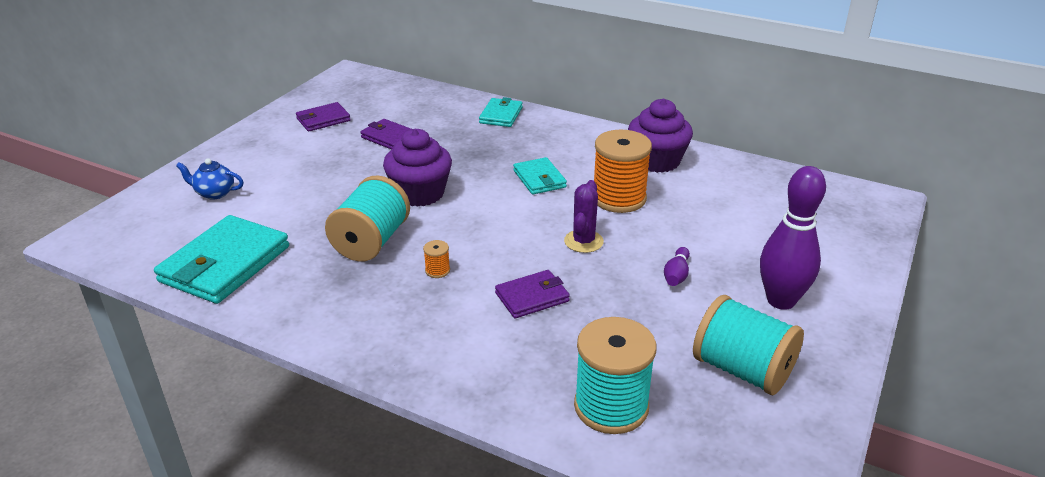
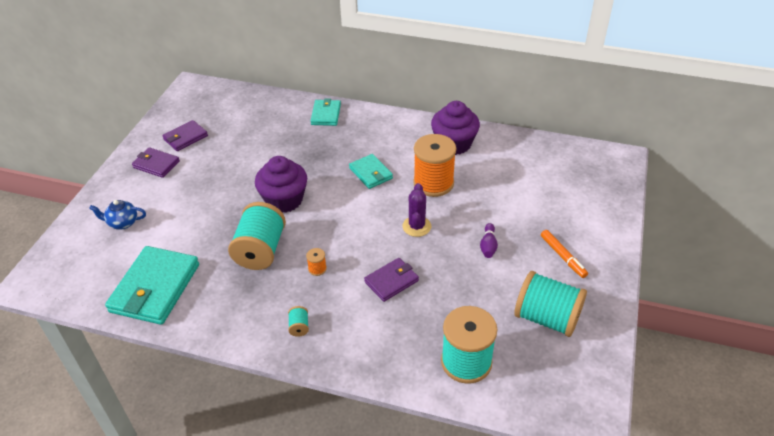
camera: 10 degrees left, 10 degrees up
purple wallet [360,119,411,150] -> purple wallet moved to [132,147,180,178]
purple bowling pin [760,166,826,310] -> orange marker [541,230,588,278]
none -> turquoise spool [288,306,309,337]

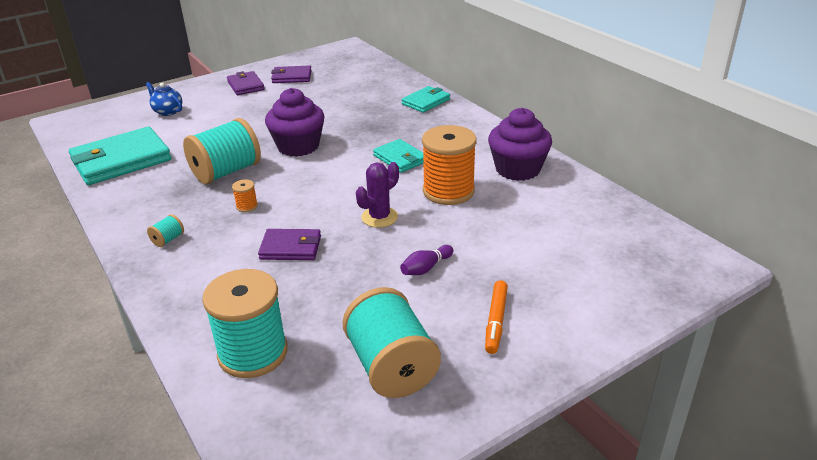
camera: 40 degrees right, 10 degrees down
turquoise wallet [349,154,393,189] -> turquoise wallet turned 45 degrees counterclockwise [373,139,424,173]

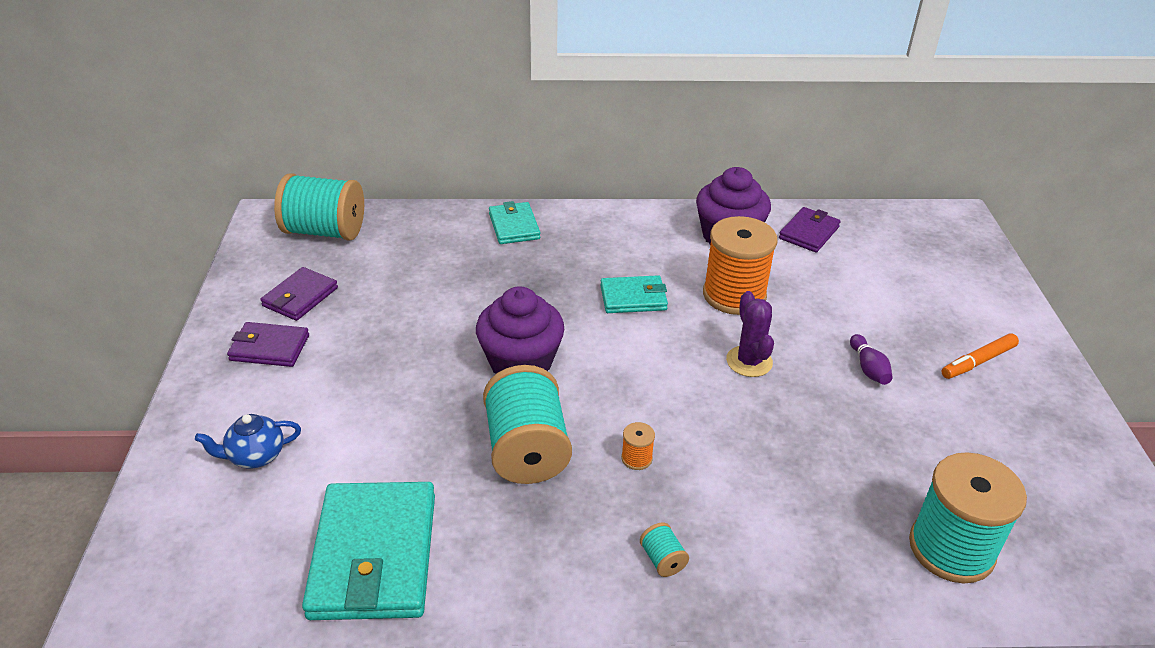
camera: 60 degrees left, 5 degrees up
purple wallet [258,229,321,260] -> purple wallet moved to [779,207,841,253]
turquoise spool [342,287,441,398] -> turquoise spool moved to [274,173,364,241]
orange marker [485,280,508,354] -> orange marker turned 105 degrees clockwise [941,333,1019,379]

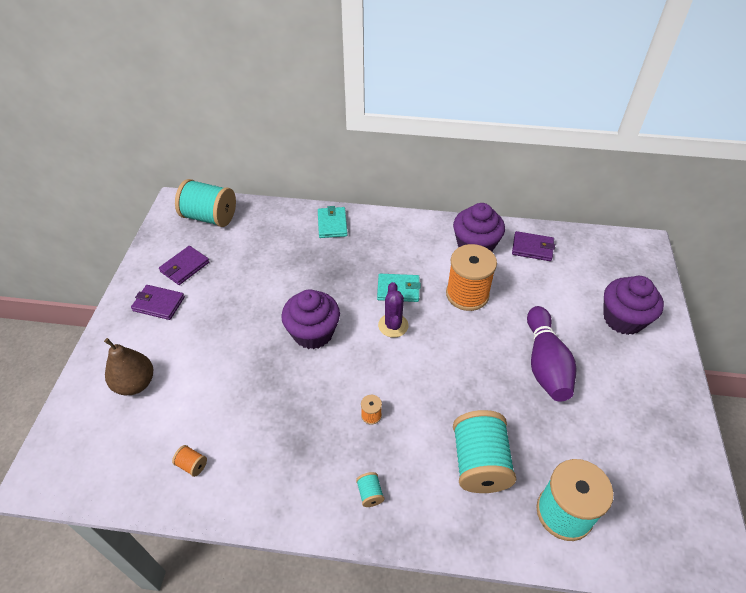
camera: 10 degrees right, 10 degrees up
blue teapot [195,414,301,468] -> brown pear [104,338,153,395]
turquoise wallet [302,482,435,620] -> orange spool [172,445,207,477]
turquoise spool [483,365,572,484] -> turquoise spool moved to [453,410,516,493]
purple cactus [726,291,774,377] -> purple cactus moved to [378,282,408,338]
purple wallet [779,207,841,253] -> purple wallet turned 60 degrees clockwise [512,231,555,261]
purple bowling pin [850,334,893,385] -> purple bowling pin [527,306,576,401], size x2.23
orange marker [941,333,1019,379] -> none
none -> purple cupcake [604,276,664,335]

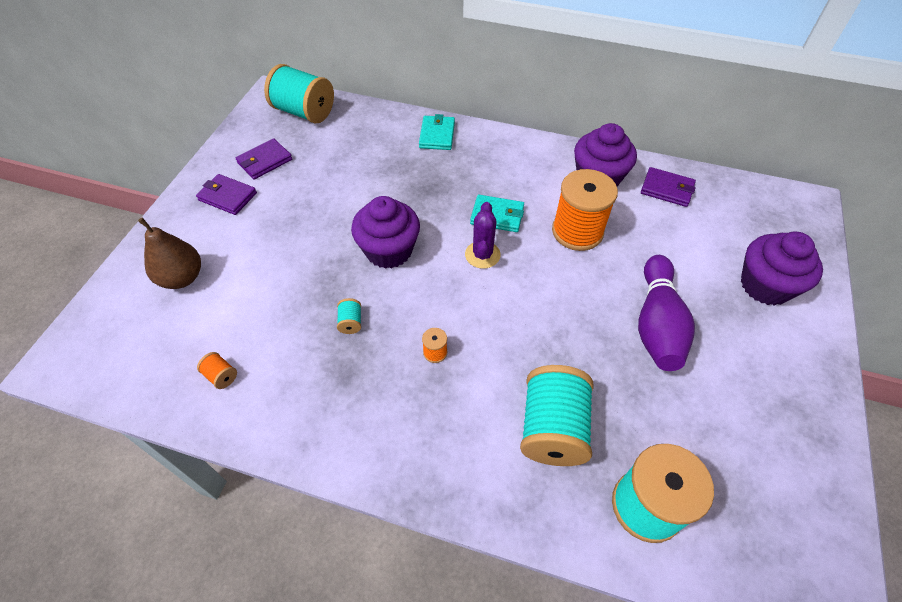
camera: 10 degrees right, 5 degrees up
turquoise spool [356,472,384,507] -> turquoise spool moved to [337,298,361,334]

